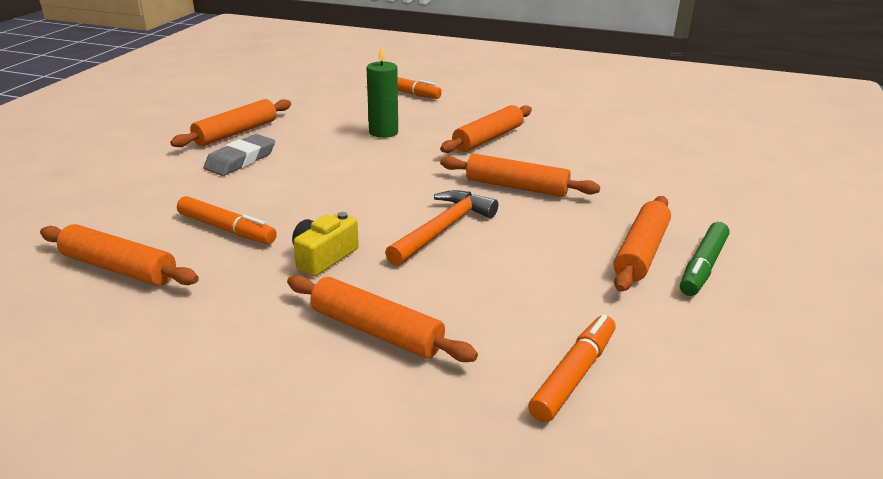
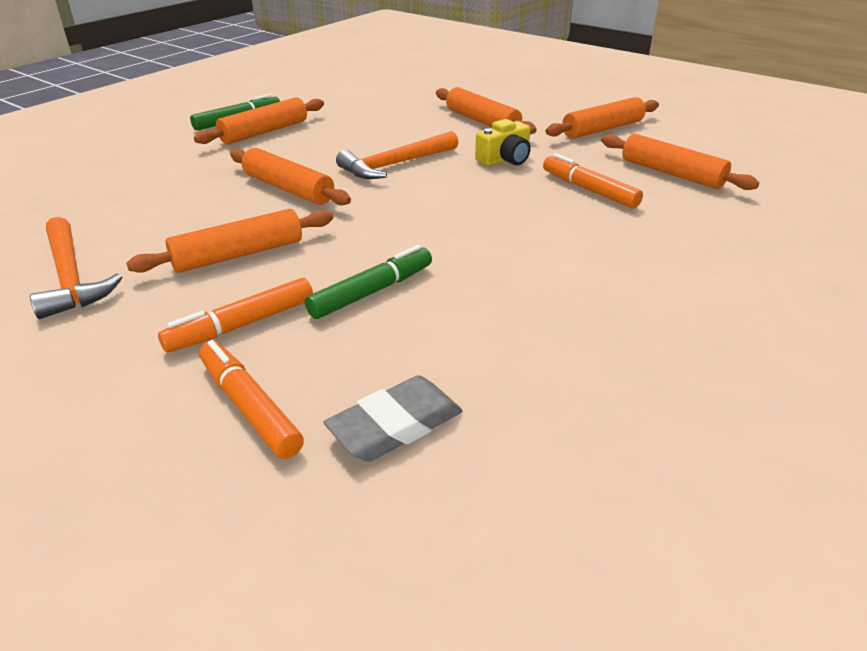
camera: 160 degrees left, 5 degrees up
orange rolling pin [170,99,291,147] -> orange rolling pin moved to [546,97,659,139]
grey eraser [203,134,275,176] -> grey eraser moved to [323,375,462,462]
green candle [366,46,398,138] -> green marker [305,245,432,319]
orange marker [528,315,615,423] -> orange marker moved to [158,278,313,352]
none -> orange hammer [30,217,122,319]

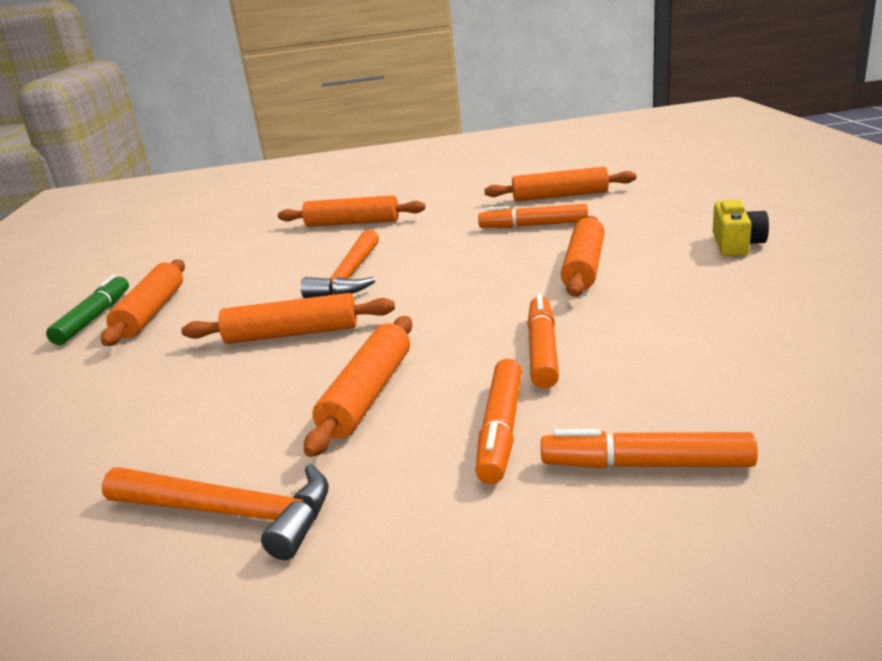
camera: 40 degrees left, 10 degrees down
green marker [305,245,432,319] -> orange marker [527,294,559,389]
grey eraser [323,375,462,462] -> none
yellow camera [475,119,531,166] -> yellow camera moved to [713,200,769,256]
orange rolling pin [546,97,659,139] -> orange rolling pin moved to [561,216,605,297]

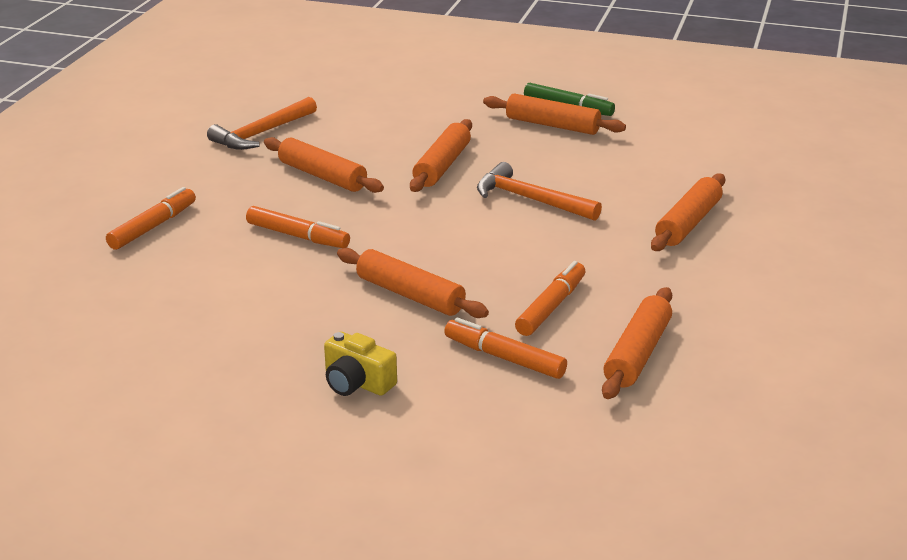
camera: 110 degrees right, 5 degrees up
orange marker [475,358,522,484] -> orange marker moved to [444,318,567,379]

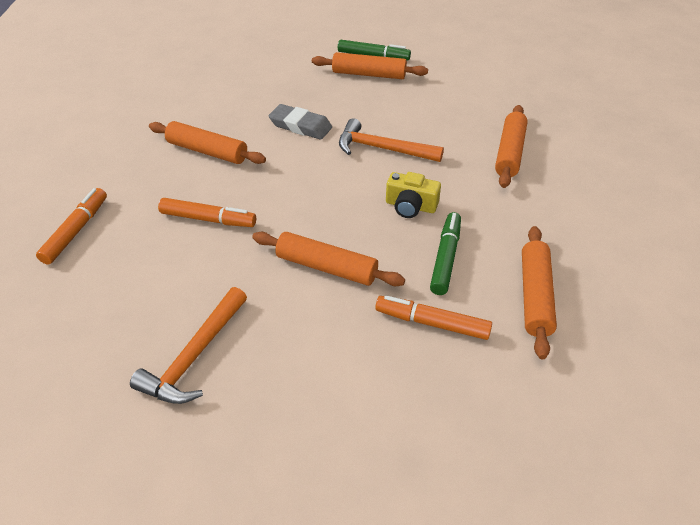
camera: 15 degrees left, 15 degrees up
orange hammer [207,97,317,150] -> orange hammer moved to [130,287,247,404]
yellow camera [324,332,397,396] -> yellow camera moved to [386,172,441,218]
orange rolling pin [410,119,472,192] -> grey eraser [268,104,332,140]
orange marker [515,261,585,336] -> green marker [430,212,461,295]

